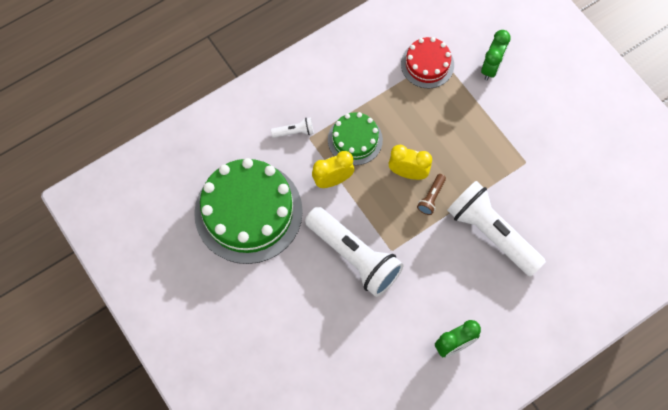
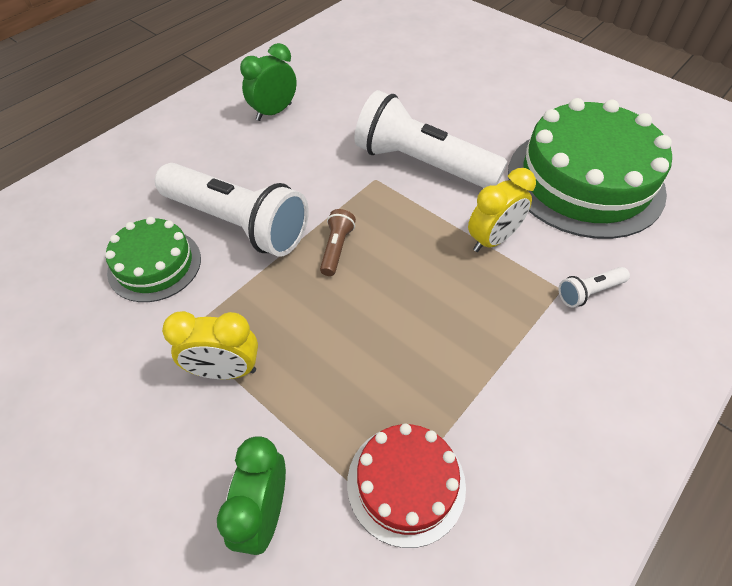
camera: 165 degrees right, 15 degrees down
green cake [328,112,383,165] -> green cake moved to [105,217,201,302]
yellow clock [389,145,432,180] -> yellow clock moved to [162,311,258,379]

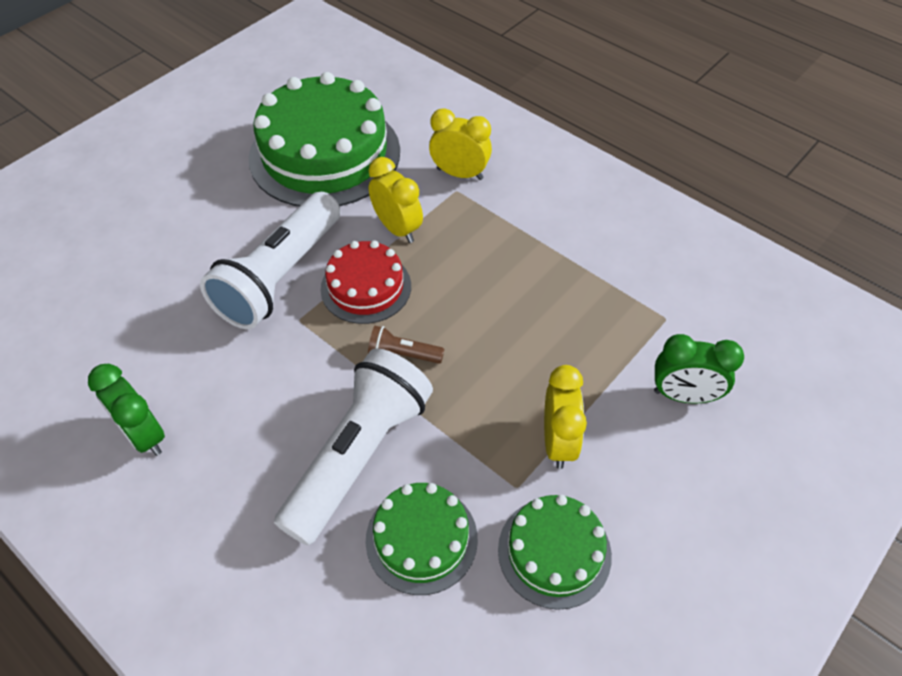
camera: 90 degrees left, 0 degrees up
red cake [347,423,466,548] -> red cake moved to [321,240,411,324]
white flashlight [559,267,630,308] -> yellow clock [429,108,492,180]
none -> green cake [498,495,612,610]

